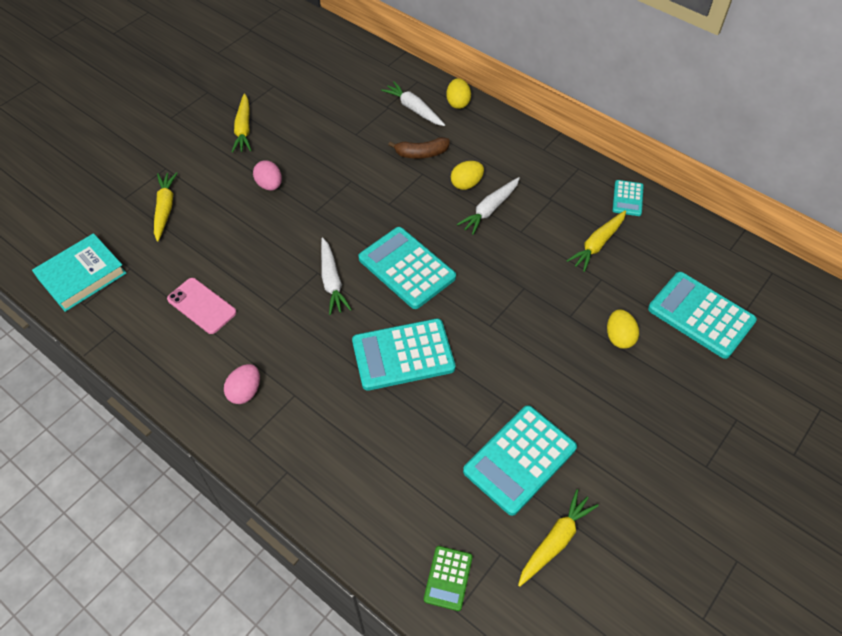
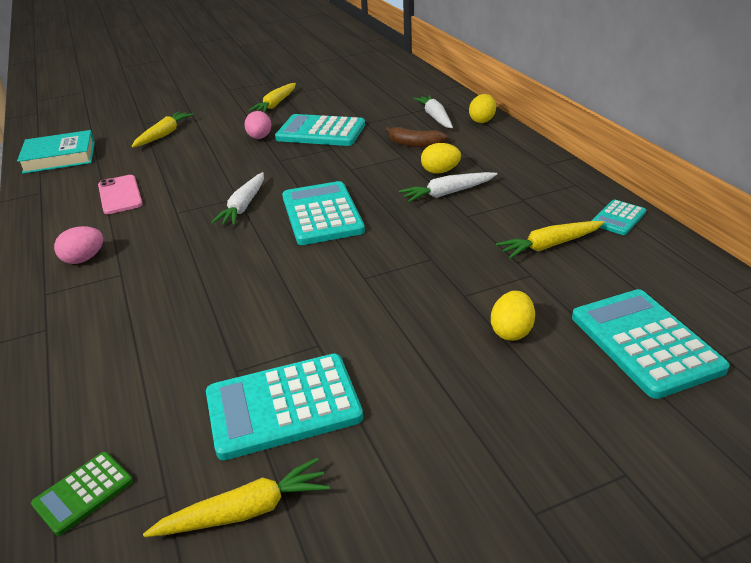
camera: 30 degrees right, 20 degrees down
turquoise calculator [352,318,455,391] -> turquoise calculator moved to [275,114,365,146]

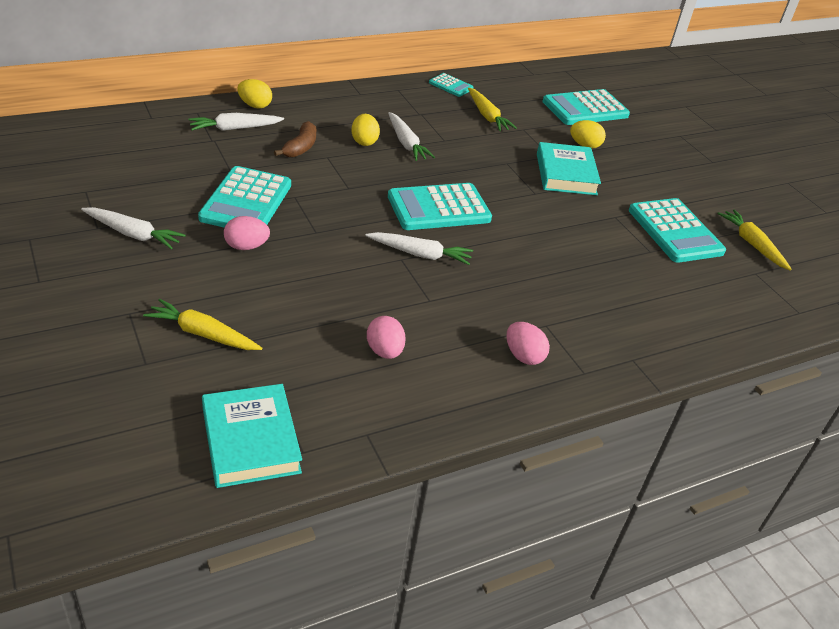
camera: 100 degrees left, 5 degrees up
green calculator [31,452,133,536] -> none
pink phone [98,175,143,214] -> pink egg [367,316,406,359]
yellow carrot [248,83,296,113] -> white carrot [81,207,185,249]
none -> turquoise book [537,142,601,195]

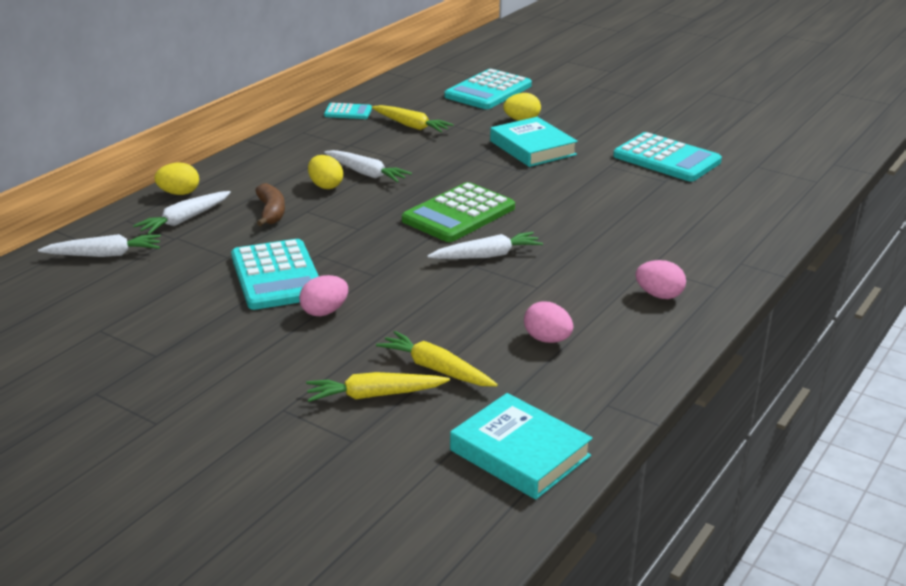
camera: 25 degrees left, 10 degrees down
white carrot [81,207,185,249] -> white carrot moved to [38,234,161,257]
turquoise calculator [388,183,492,230] -> green calculator [402,182,515,242]
yellow carrot [717,209,792,271] -> yellow carrot moved to [376,331,498,386]

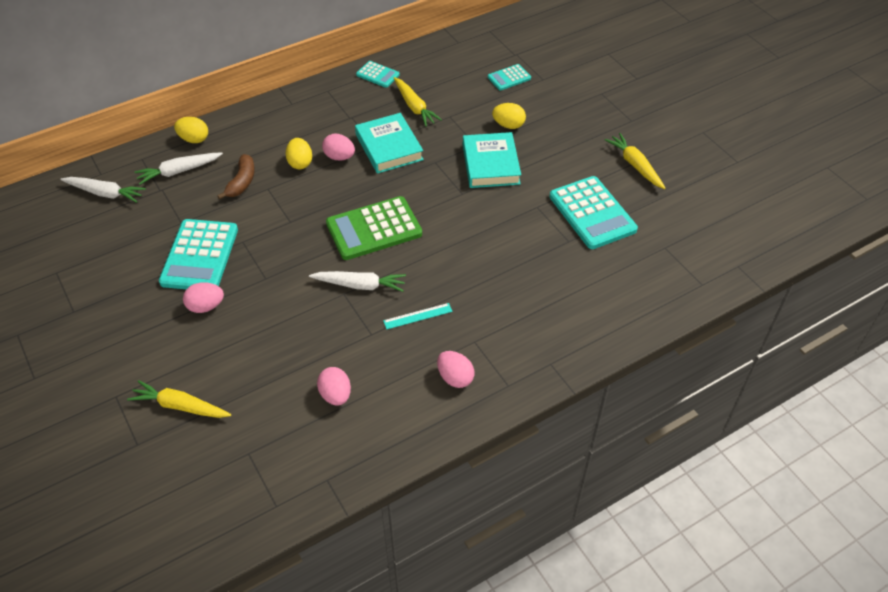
camera: 25 degrees right, 20 degrees up
white carrot [324,150,412,182] -> pink egg [322,134,355,161]
yellow carrot [376,331,498,386] -> yellow carrot moved to [605,133,665,189]
turquoise calculator [444,69,532,109] -> turquoise calculator [488,64,531,90], size x0.52
turquoise book [450,393,593,500] -> turquoise book moved to [355,113,424,174]
none -> turquoise ruler [383,303,453,329]

